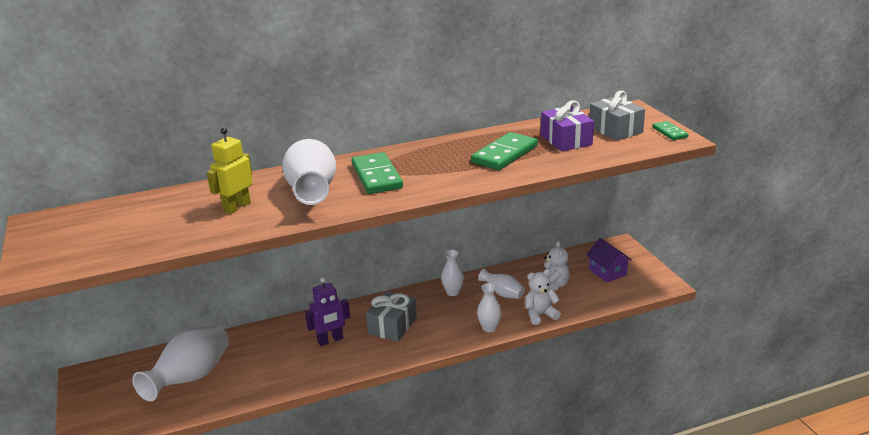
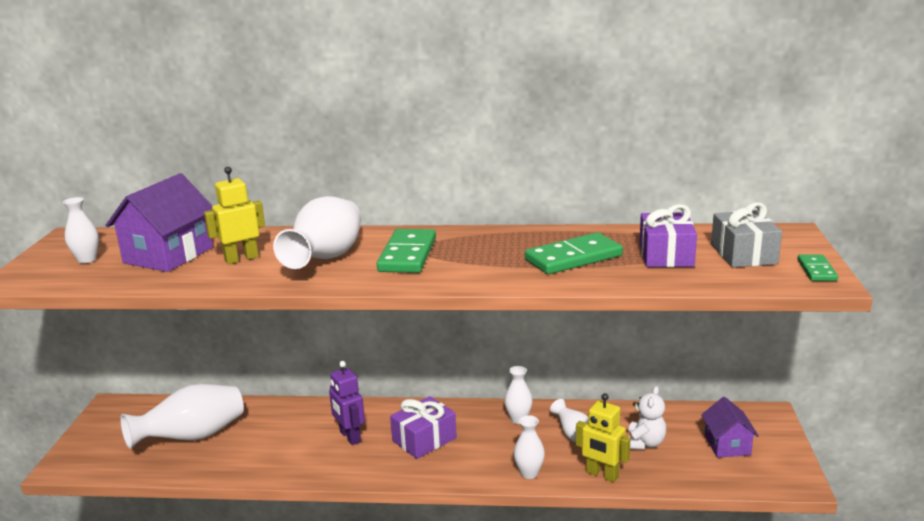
camera: 25 degrees right, 5 degrees down
purple robot [305,277,350,346] -> purple robot turned 60 degrees clockwise [329,361,365,445]
grey gift [366,291,417,342] -> purple gift [390,396,457,459]
white teddy bear [526,269,561,325] -> yellow robot [576,393,631,482]
none -> white vase [63,197,99,264]
none -> purple house [105,173,213,272]

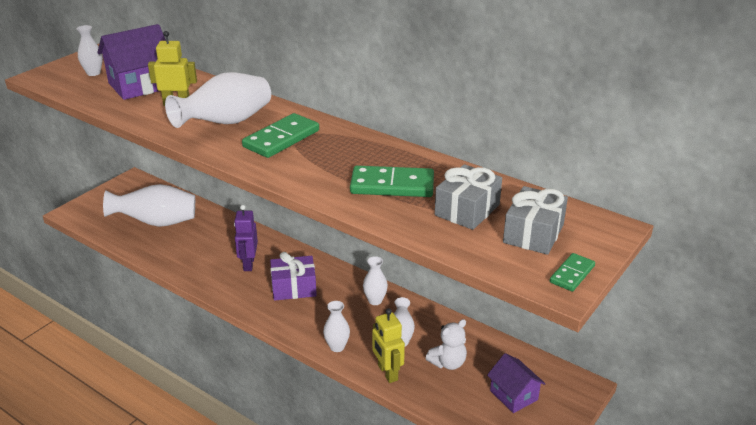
camera: 30 degrees right, 10 degrees up
purple gift [639,204,697,267] -> grey gift [435,164,502,230]
purple house [701,397,759,458] -> purple house turned 60 degrees counterclockwise [487,353,545,413]

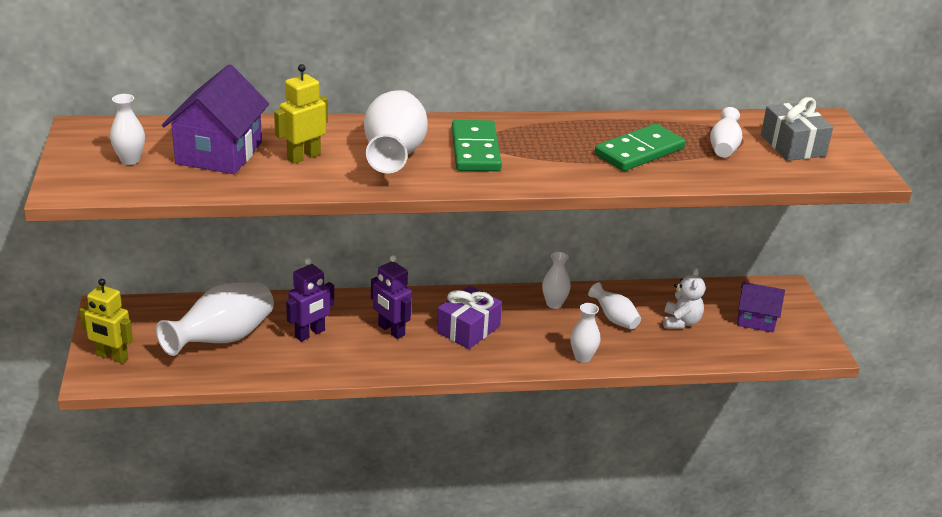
camera: 45 degrees left, 0 degrees up
yellow robot [372,308,405,383] -> yellow robot moved to [79,279,133,363]
grey gift [435,164,502,230] -> white vase [710,107,742,158]
green domino [550,253,595,292] -> none
none -> purple robot [286,258,334,342]

